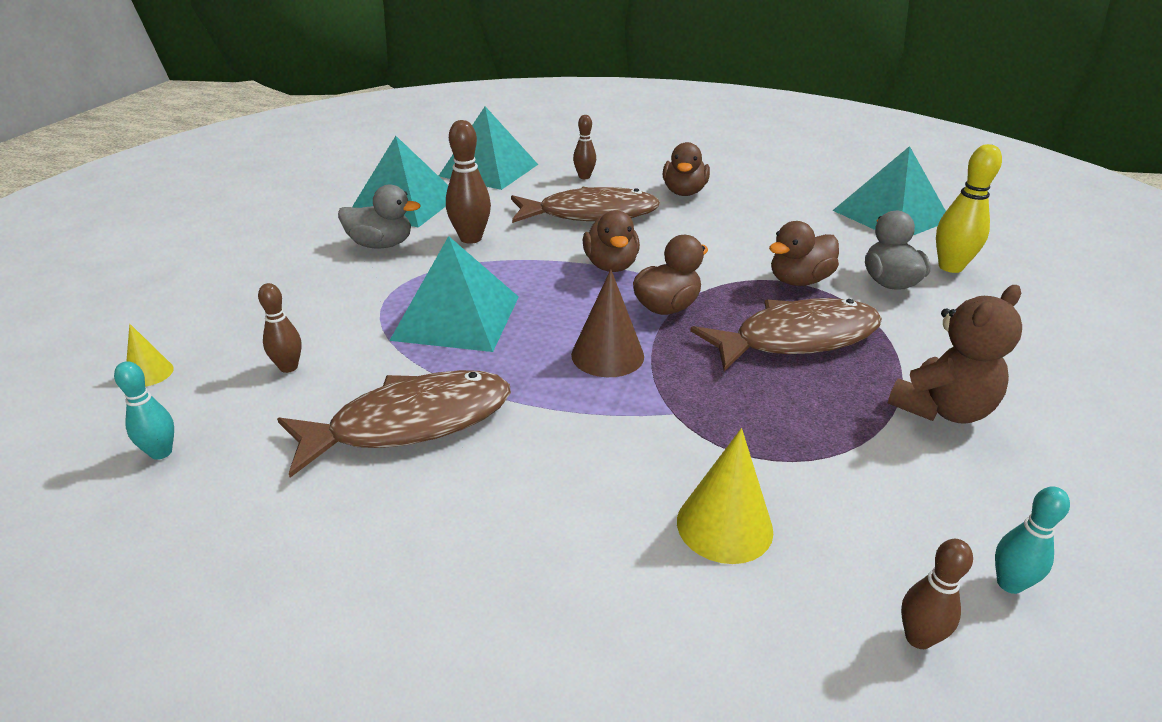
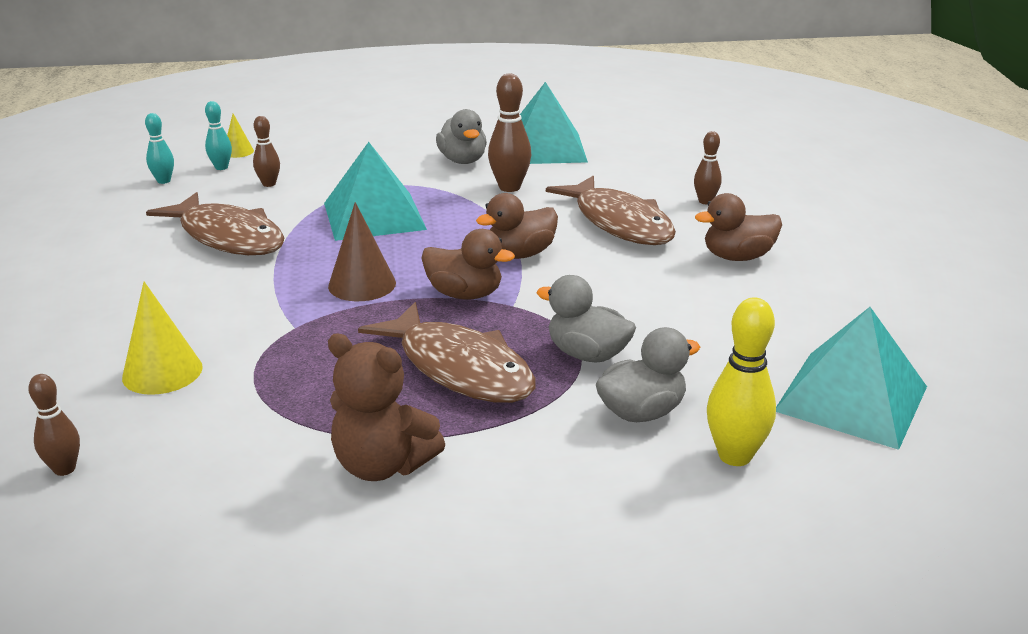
camera: 65 degrees right, 5 degrees down
turquoise pyramid [439,106,538,190] -> none
brown duck [769,221,839,286] -> grey duck [537,275,636,362]
turquoise bowling pin [995,486,1070,594] -> turquoise bowling pin moved to [205,101,232,170]

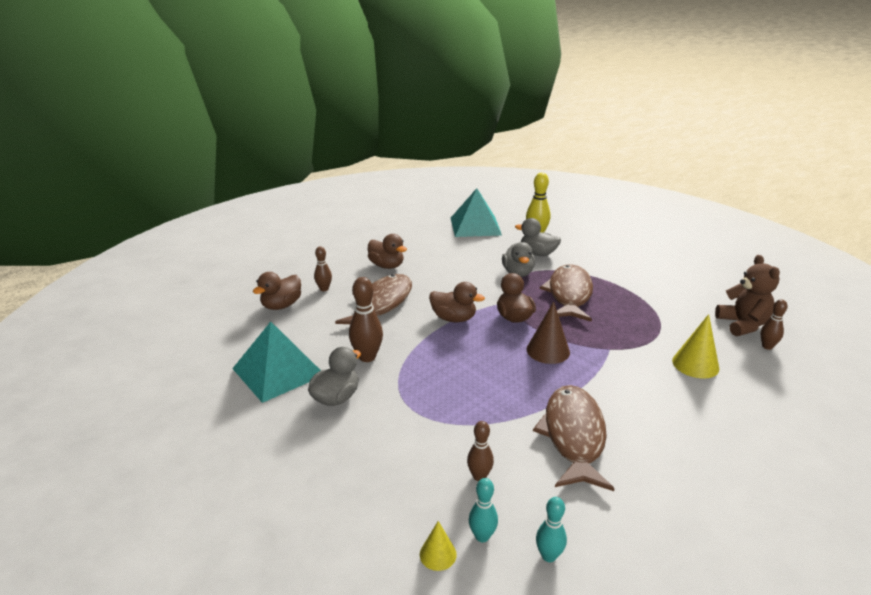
camera: 125 degrees left, 0 degrees up
turquoise pyramid [324,142,427,241] -> none
brown teddy bear [328,333,445,481] -> brown teddy bear moved to [715,255,780,336]
none -> brown duck [253,272,301,310]

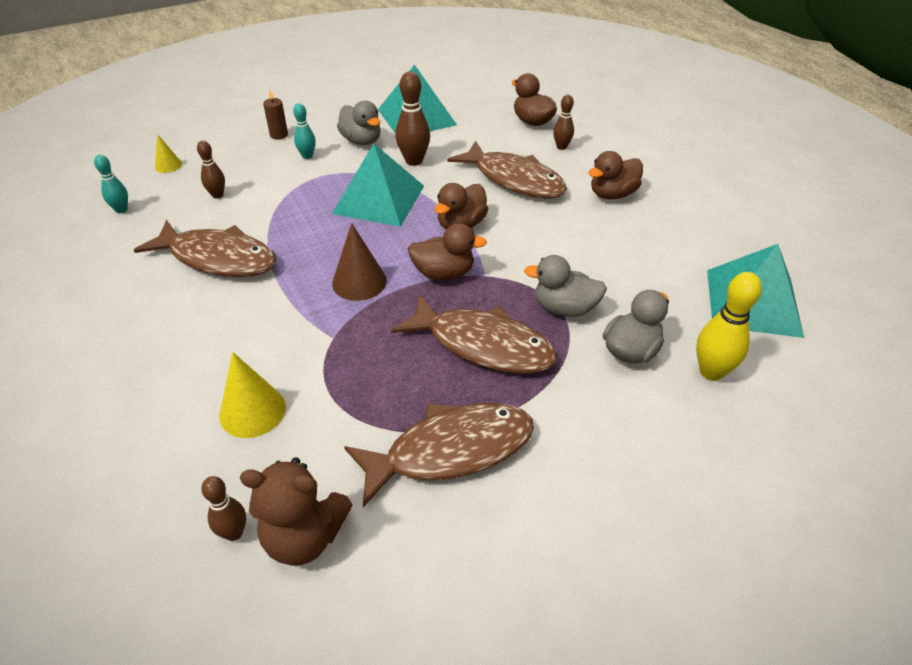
camera: 105 degrees right, 15 degrees up
turquoise bowling pin [469,478,498,542] -> turquoise bowling pin moved to [293,103,316,159]
none -> brown candle [263,90,288,140]
none -> turquoise pyramid [332,143,424,227]
none -> brown fish [344,403,534,507]

